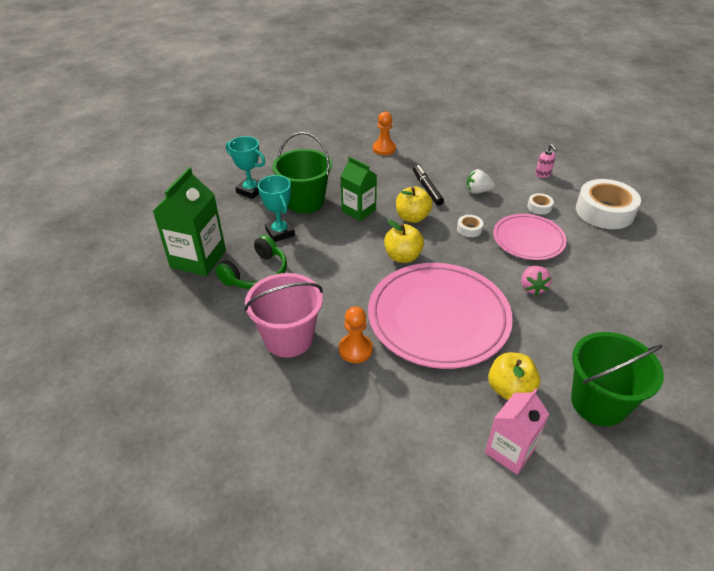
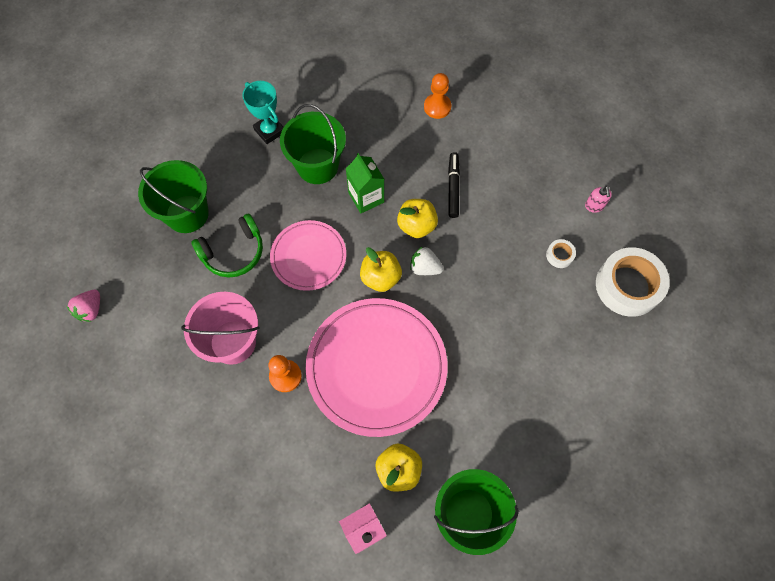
camera: 20 degrees right, 25 degrees up
green carton [153,167,226,276] -> green bucket [138,160,209,233]
turquoise trophy [258,175,295,242] -> none
white tape [457,215,483,237] -> none
white strawberry [467,169,495,194] -> white strawberry moved to [410,246,444,275]
pink plate [493,214,567,260] -> pink plate moved to [270,220,346,291]
pink strawberry [521,266,552,295] -> pink strawberry moved to [67,290,100,322]

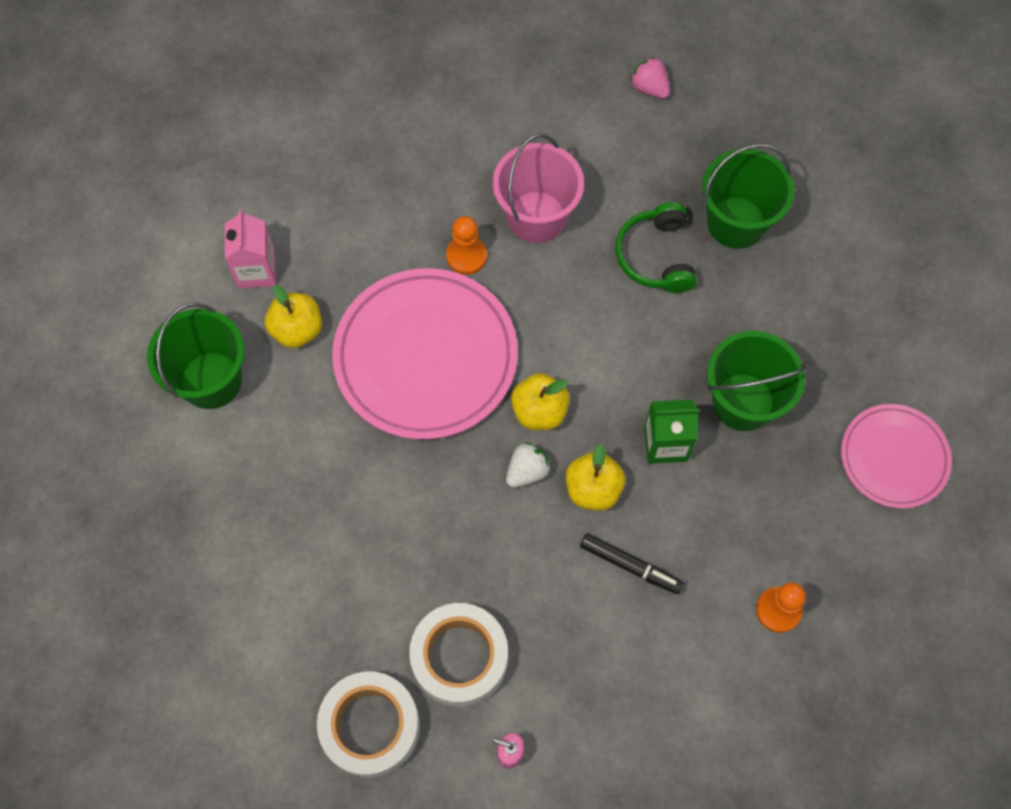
camera: 115 degrees right, 0 degrees up
turquoise trophy [242,81,284,144] -> none
pink plate [270,220,346,291] -> pink plate moved to [841,404,952,509]
white tape [546,239,576,268] -> white tape [409,603,508,707], size x2.33

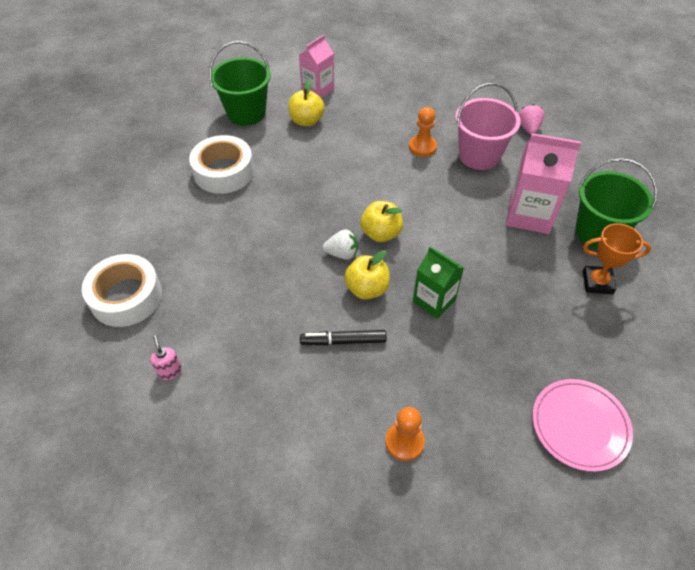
camera: 45 degrees right, 15 degrees down
pink plate [332,268,518,440] -> none
white tape [409,603,508,707] -> white tape moved to [189,135,254,194]
black marker [580,533,684,594] -> black marker turned 105 degrees clockwise [300,330,387,346]
green headphones [616,202,697,293] -> pink carton [506,133,581,234]
pink strawberry [630,57,670,99] -> pink strawberry moved to [519,104,545,134]
green bucket [707,331,807,431] -> none
none -> orange trophy [583,223,651,294]

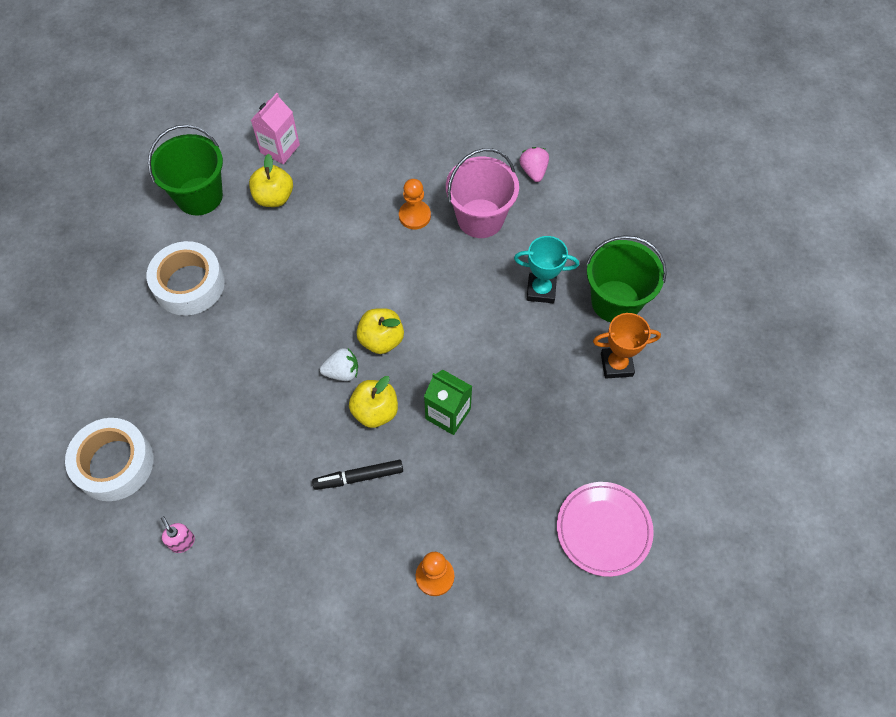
camera: 10 degrees left, 10 degrees up
pink carton [506,133,581,234] -> turquoise trophy [514,236,579,303]

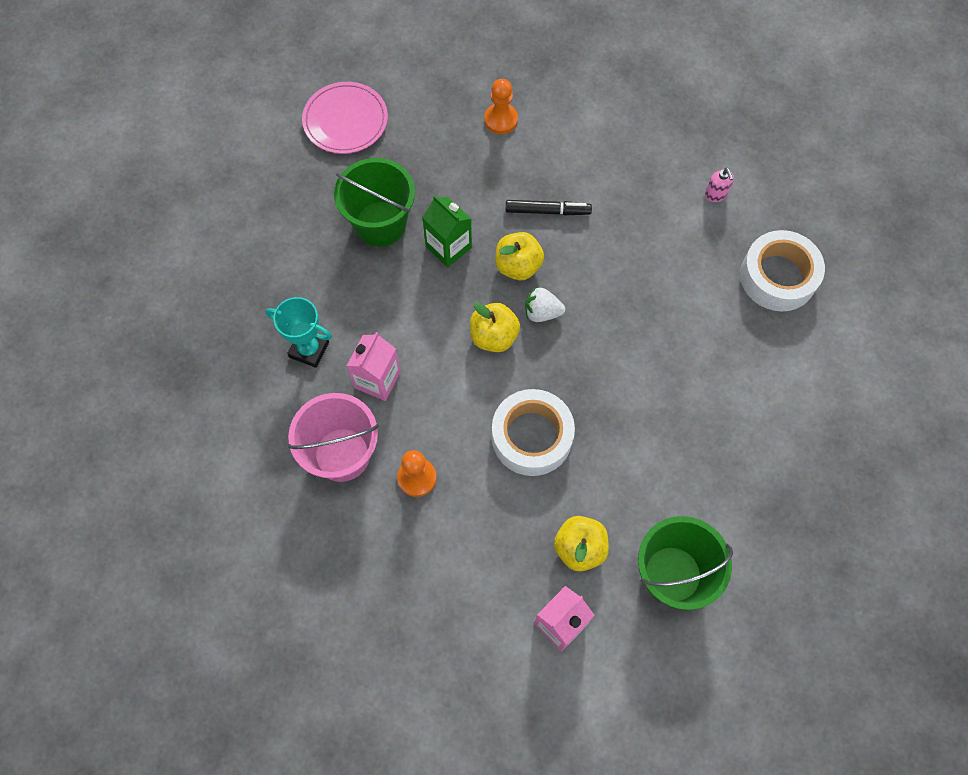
camera: 165 degrees left, 5 degrees up
white tape [147,241,225,316] -> white tape moved to [492,389,575,476]
pink strawberry [520,147,549,182] -> none
green bucket [586,235,667,322] -> green bucket moved to [334,158,415,247]
orange trophy [593,313,661,379] -> none
none -> pink carton [347,332,401,401]

